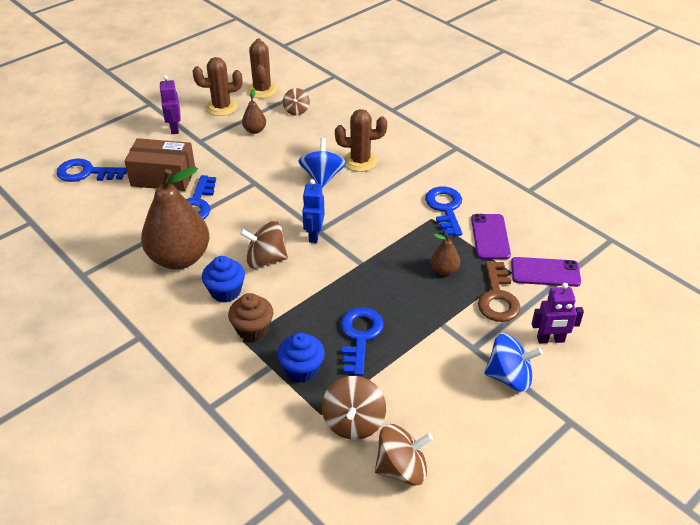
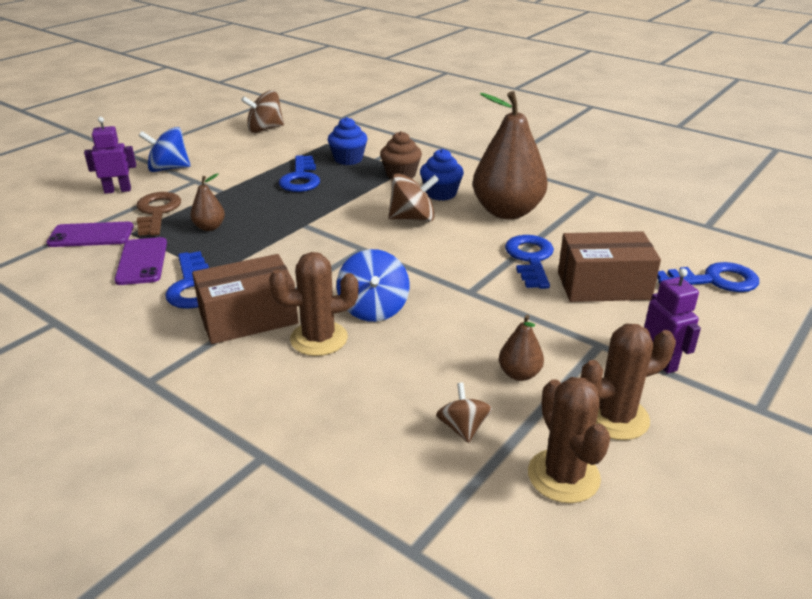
camera: 170 degrees right, 10 degrees down
blue robot [302,179,325,243] -> none
brown spinning top [322,376,386,440] -> none
none -> brown box [192,254,298,344]

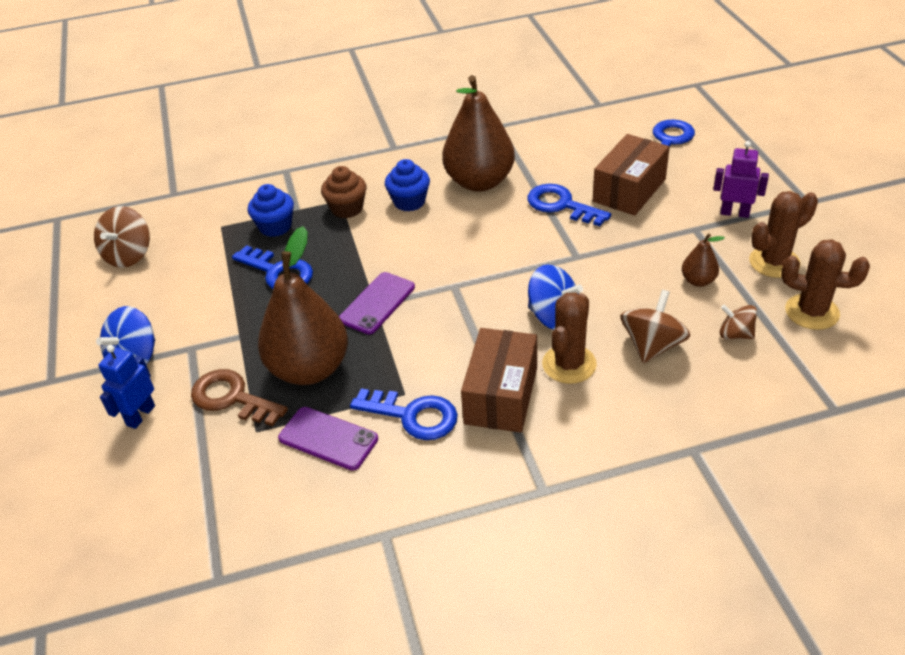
camera: 50 degrees left, 10 degrees up
purple phone [46,222,134,247] -> purple phone moved to [339,272,415,334]
purple robot [84,117,136,194] -> blue robot [98,345,155,429]
brown pear [190,174,225,231] -> brown pear [258,226,348,385], size x2.28
brown spinning top [388,173,439,222] -> brown spinning top moved to [620,290,690,364]
brown cactus [581,324,676,440] -> brown cactus turned 45 degrees clockwise [749,191,818,278]

